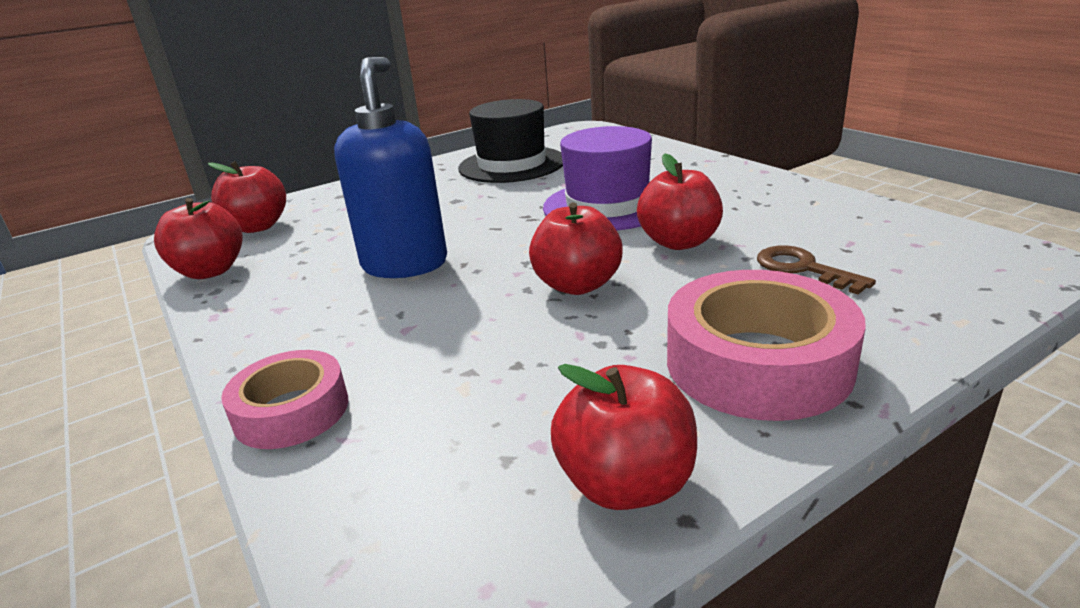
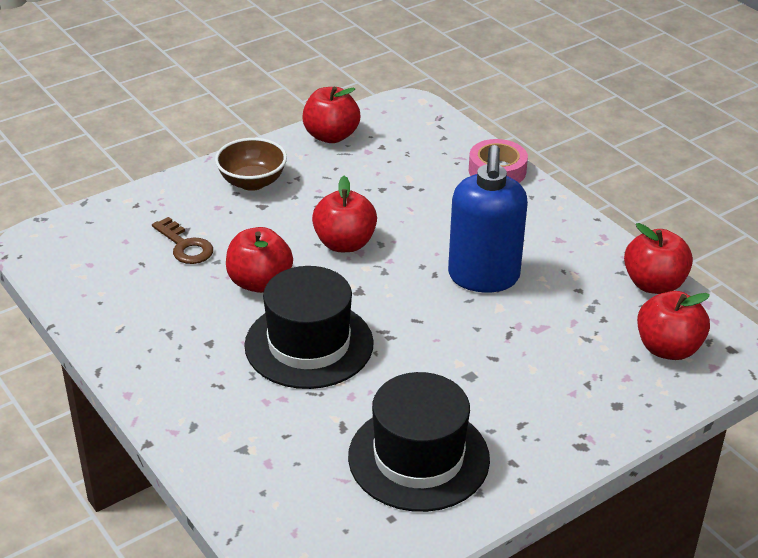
camera: 175 degrees right, 10 degrees up
purple hat [543,126,652,230] -> black hat [244,266,374,389]
pink tape [667,270,866,421] -> brown bowl [215,138,287,191]

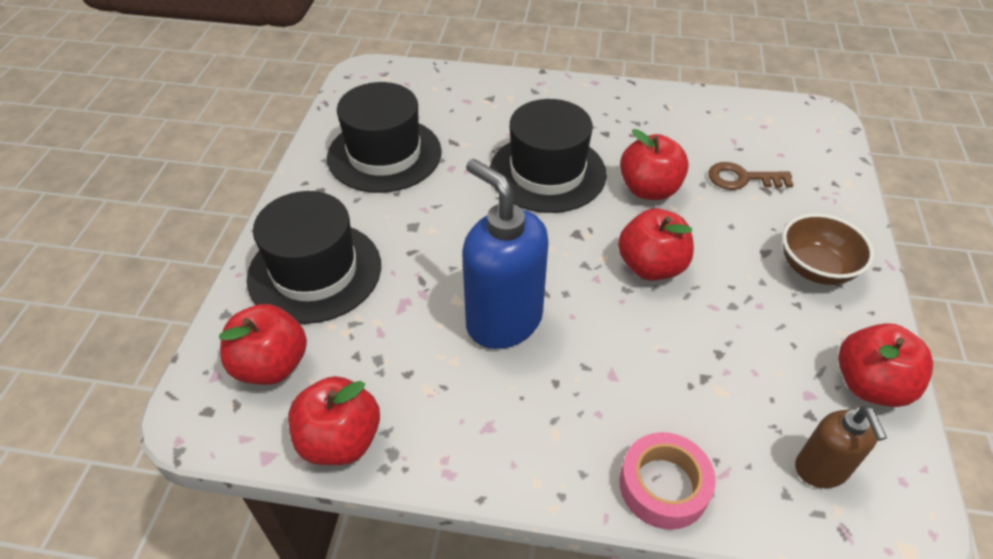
camera: 135 degrees right, 10 degrees up
none -> black hat [247,191,381,324]
none -> brown soap dispenser [795,406,887,488]

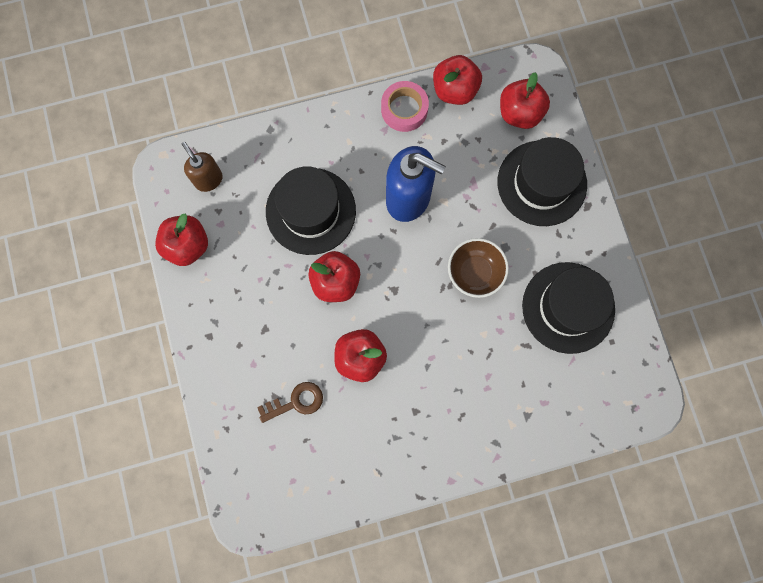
camera: 155 degrees right, 30 degrees up
black hat [490,99,607,213] -> black hat moved to [266,166,356,255]
pink tape [619,432,716,530] -> pink tape moved to [381,81,429,132]
brown bowl [782,214,874,285] -> brown bowl moved to [448,238,509,298]

